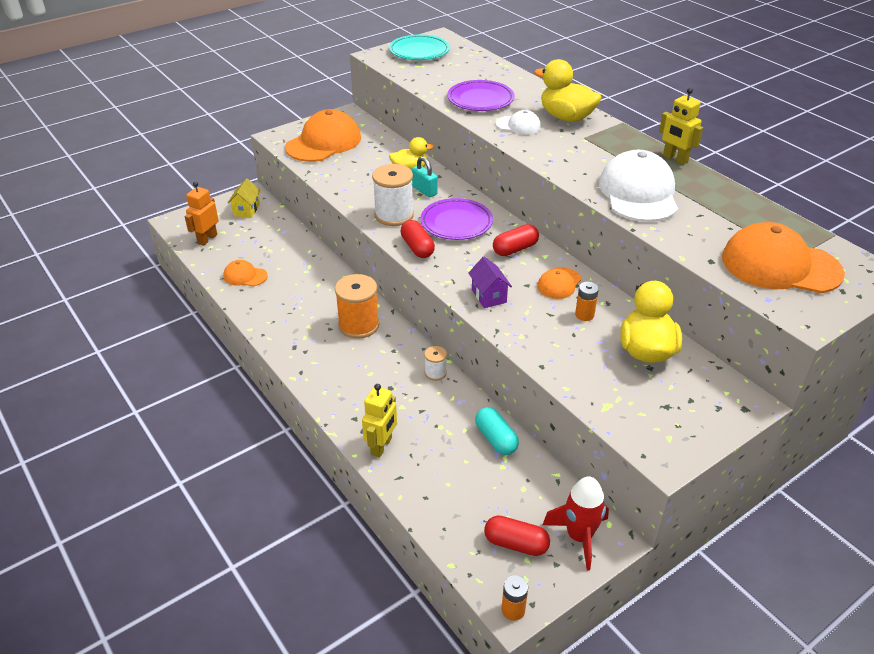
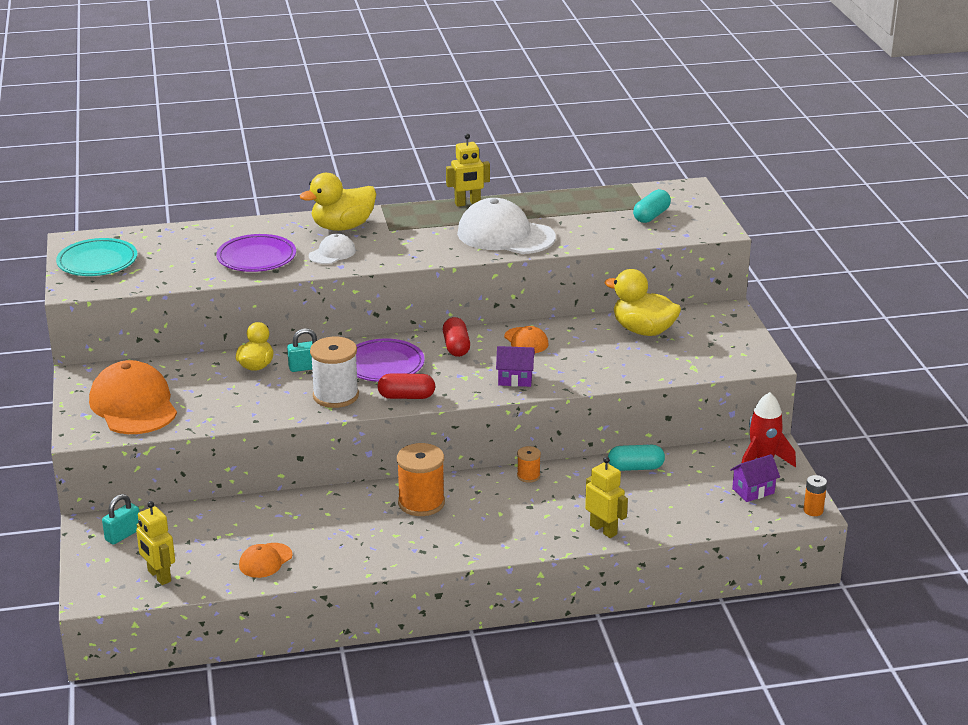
camera: 65 degrees left, 10 degrees down
orange robot [185,182,219,246] -> yellow robot [136,501,175,585]
yellow house [227,178,261,218] -> turquoise padlock [102,494,139,545]
white spool [424,346,447,381] -> orange spool [517,446,541,483]
red capsule [484,515,550,556] -> purple house [730,454,780,502]
orange battery [575,282,599,321] -> none
orange cap [722,222,845,293] -> turquoise capsule [633,189,671,223]

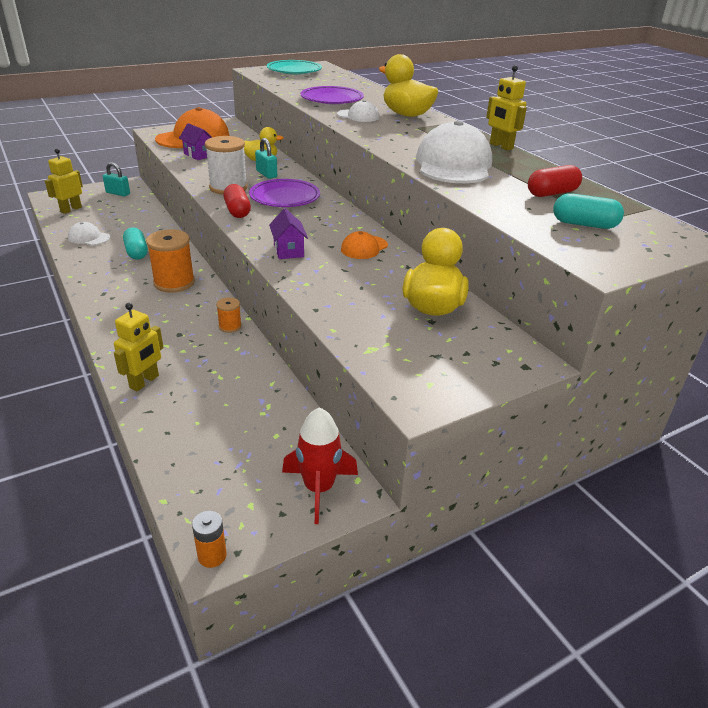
camera: 70 degrees right, 5 degrees up
orange cap [239,543,292,578] -> white cap [68,222,110,245]
red capsule [443,317,470,357] -> red capsule moved to [528,165,582,197]
turquoise capsule [608,445,665,471] -> turquoise capsule moved to [123,228,148,259]
purple house [730,454,780,502] -> purple house moved to [179,123,212,160]

